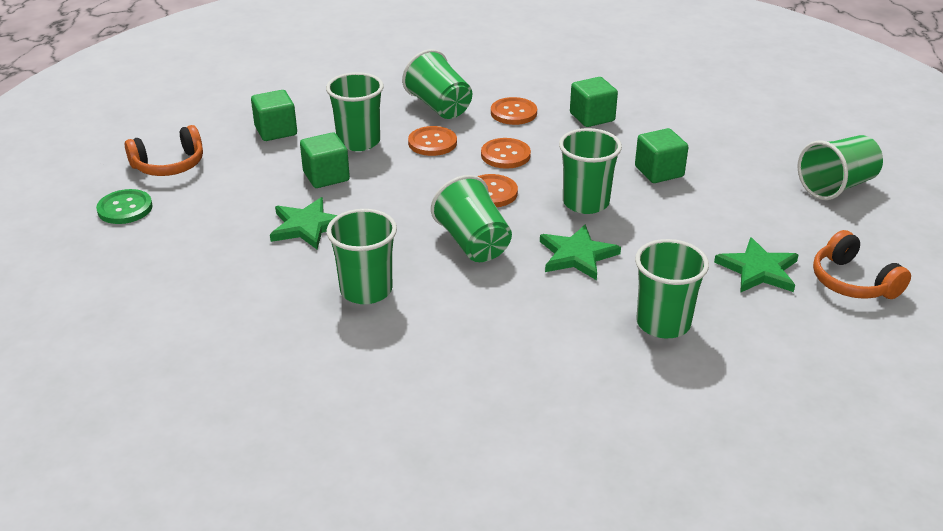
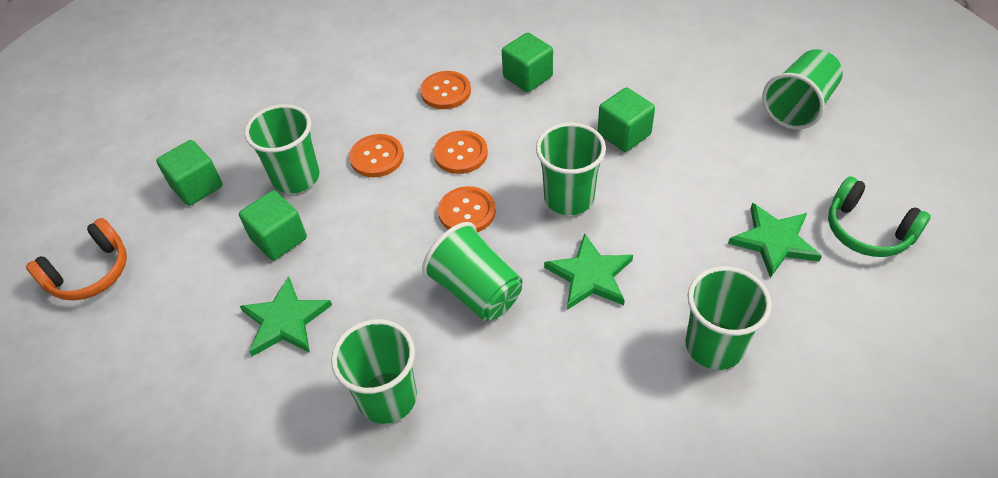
camera: 15 degrees left, 15 degrees up
green button [96,189,153,224] -> none
green cup [402,49,472,119] -> none
orange headphones [813,230,911,299] -> green headphones [828,177,931,257]

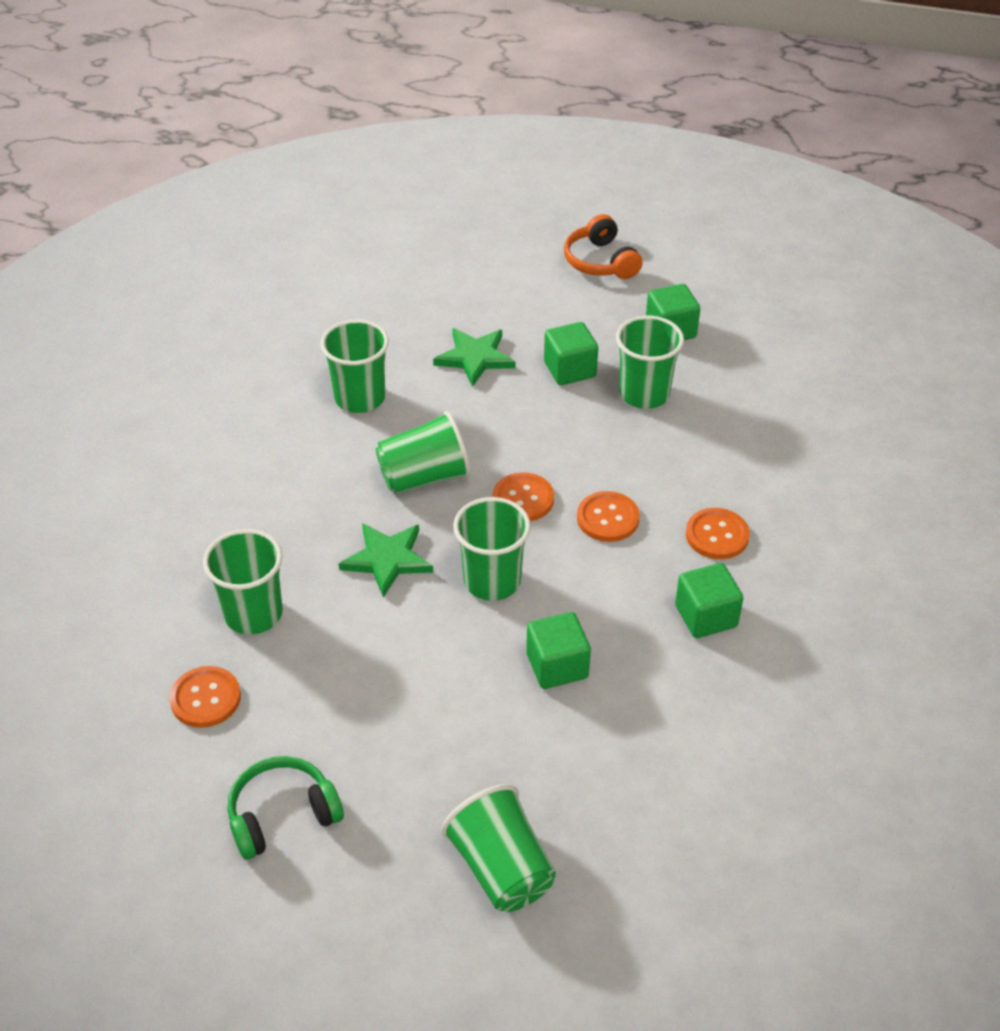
camera: 110 degrees right, 5 degrees down
orange button [349,134,404,177] -> orange button moved to [169,666,241,728]
green star [728,203,822,278] -> none

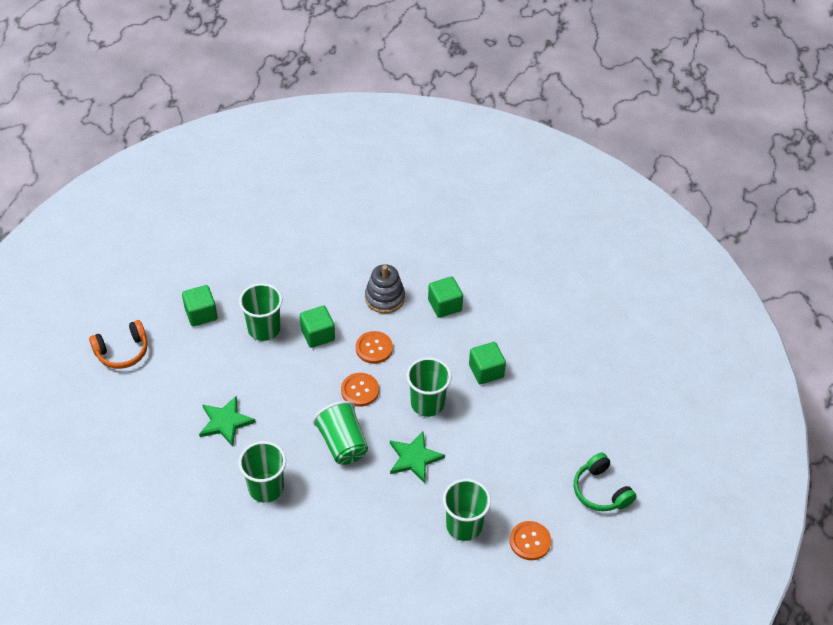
camera: 95 degrees left, 5 degrees up
green cup [441,784,556,912] -> none
green cube [544,322,598,385] -> green cube moved to [300,306,335,348]
orange button [686,508,750,559] -> grey stacking toy [365,264,405,313]

